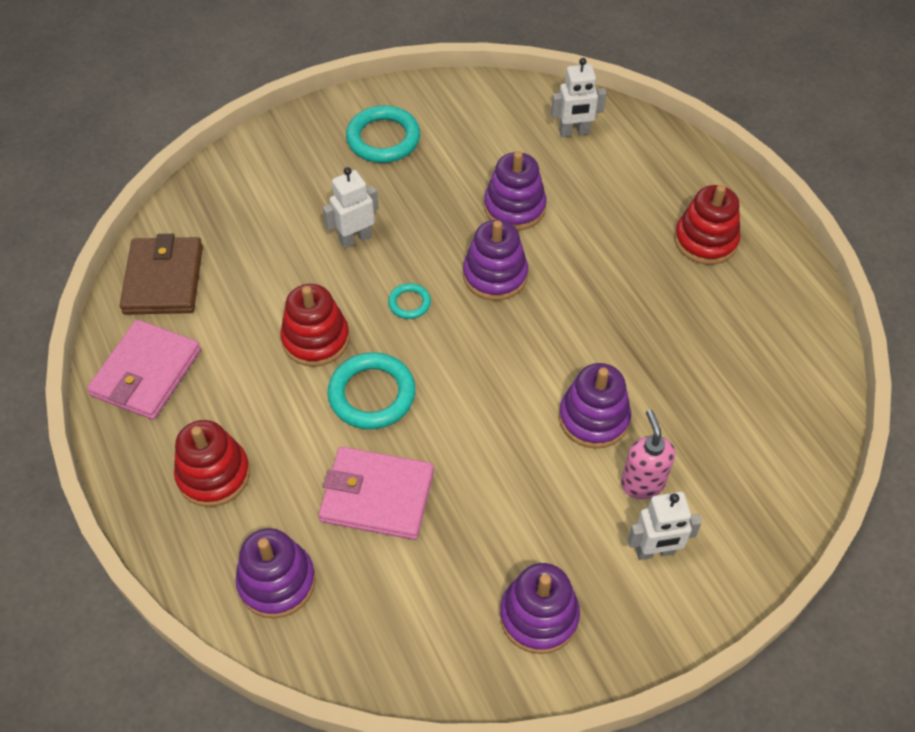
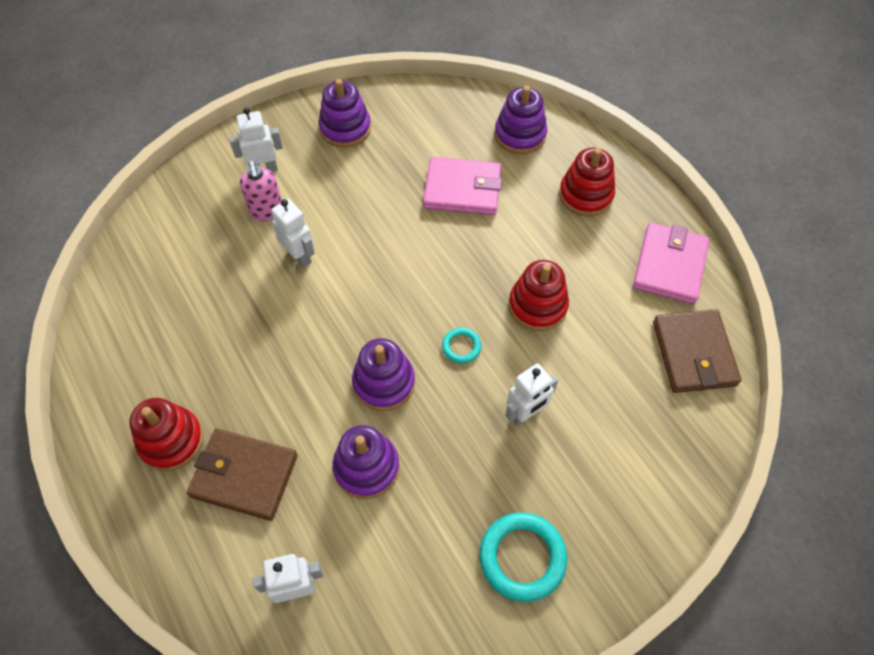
camera: 175 degrees right, 5 degrees up
turquoise ring [328,352,416,429] -> none
purple stacking toy [559,363,631,449] -> white robot [271,199,315,268]
none -> brown wallet [187,429,297,521]

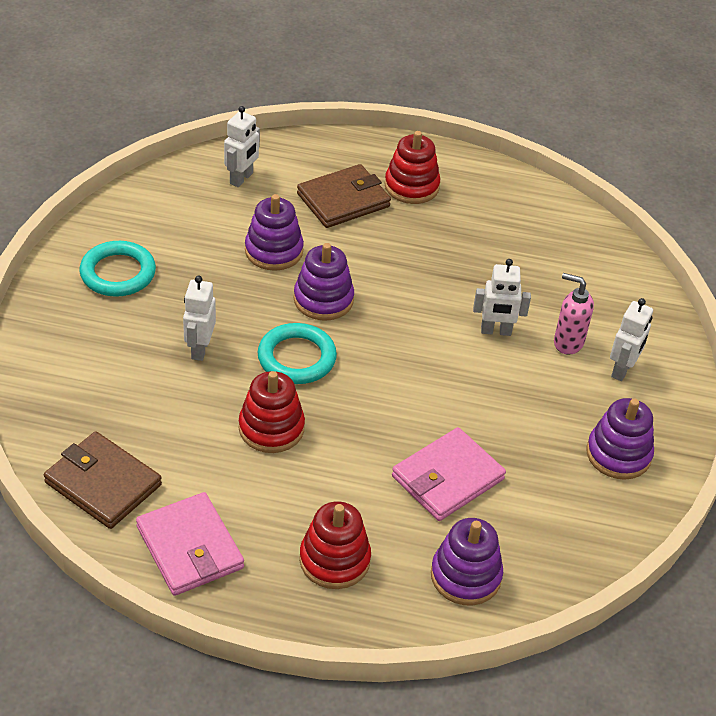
camera: 130 degrees right, 15 degrees down
turquoise ring [442,328,481,363] -> turquoise ring [258,323,337,384], size x1.93

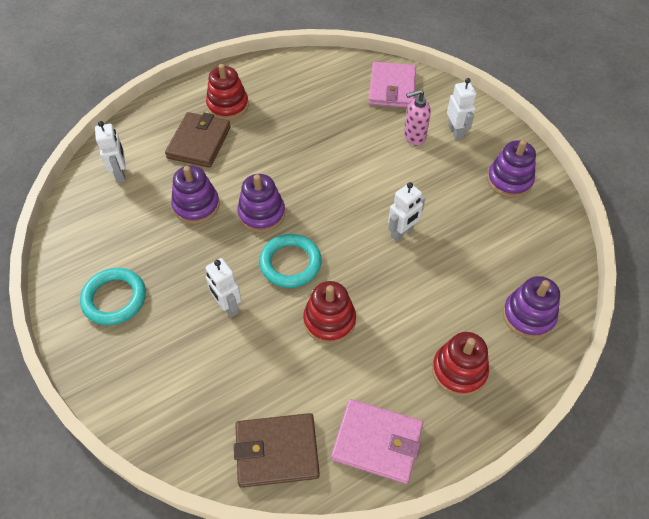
camera: 40 degrees left, 10 degrees up
pink wallet [392,427,506,521] -> pink wallet moved to [368,62,416,108]
white robot [473,259,531,336] -> white robot moved to [388,182,425,241]

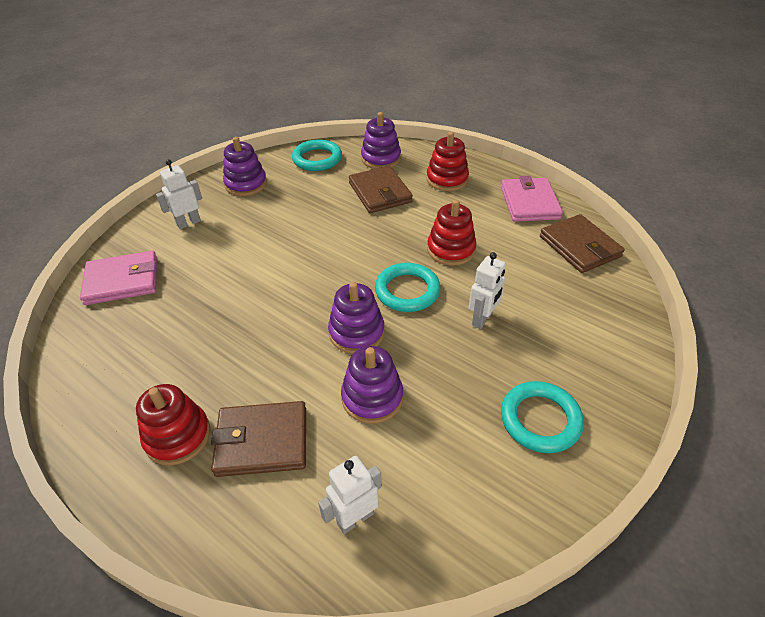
camera: 110 degrees left, 10 degrees down
white robot [388,182,425,241] -> none
pink soap dispenser [404,89,431,146] -> none
none -> turquoise ring [292,139,342,171]
none -> brown wallet [349,166,413,213]

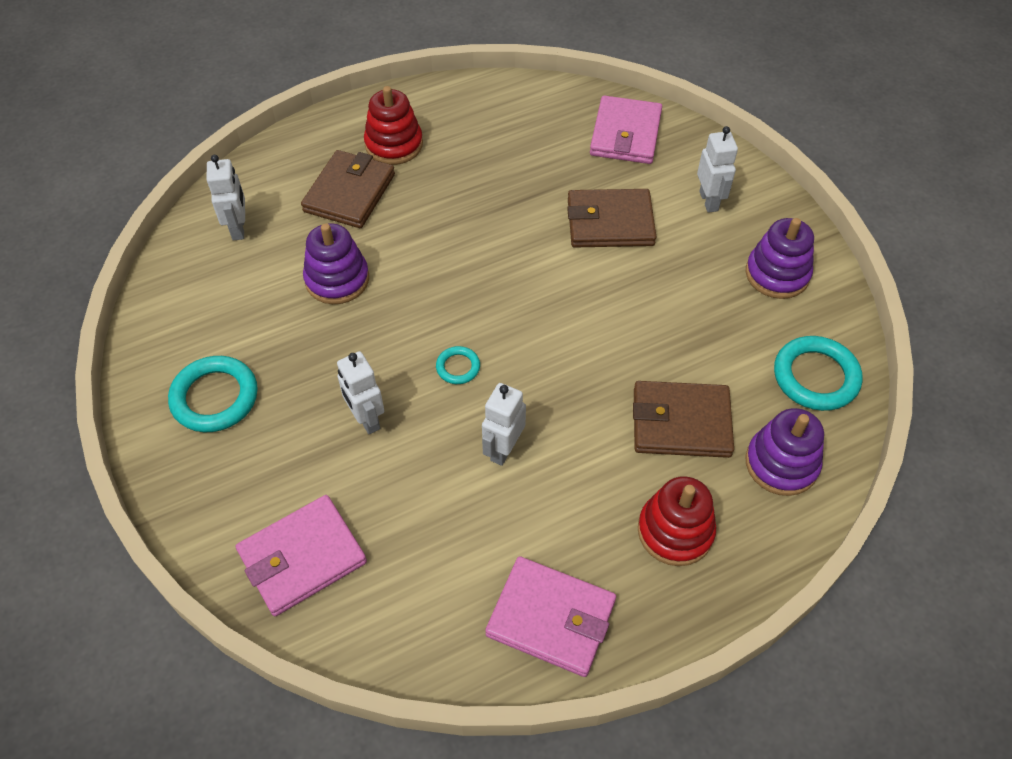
camera: 115 degrees right, 10 degrees up
purple stacking toy [328,282,384,354] -> none
turquoise ring [375,263,440,312] -> turquoise ring [436,346,480,384], size x0.52
red stacking toy [427,200,477,266] -> white robot [482,383,526,466]
brown wallet [540,214,625,273] -> brown wallet moved to [567,189,656,248]
none -> pink wallet [236,495,367,616]

